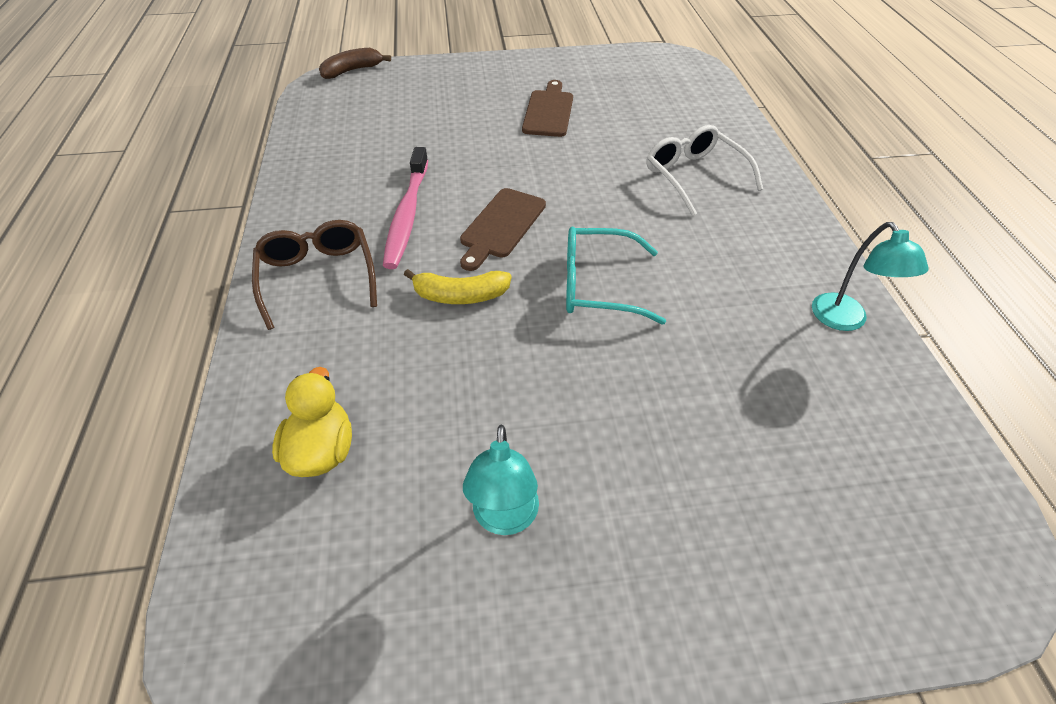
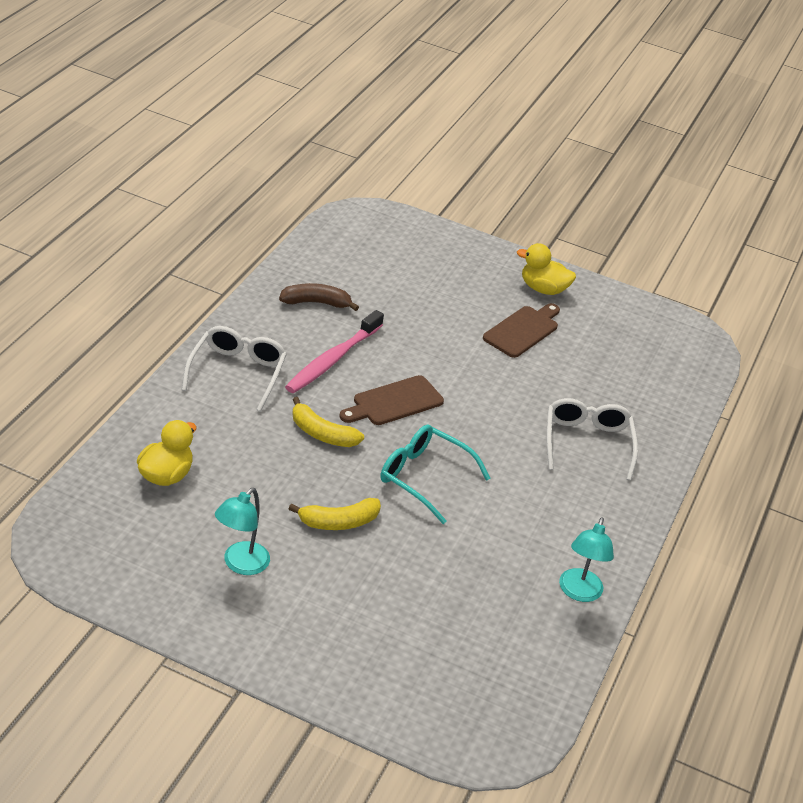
camera: 25 degrees right, 10 degrees down
brown glasses [252,220,377,330] -> white glasses [182,326,287,412]
brown banana [319,48,391,79] -> brown banana moved to [279,283,359,311]
none -> yellow banana [289,498,381,530]
none -> yellow duck [517,243,576,295]

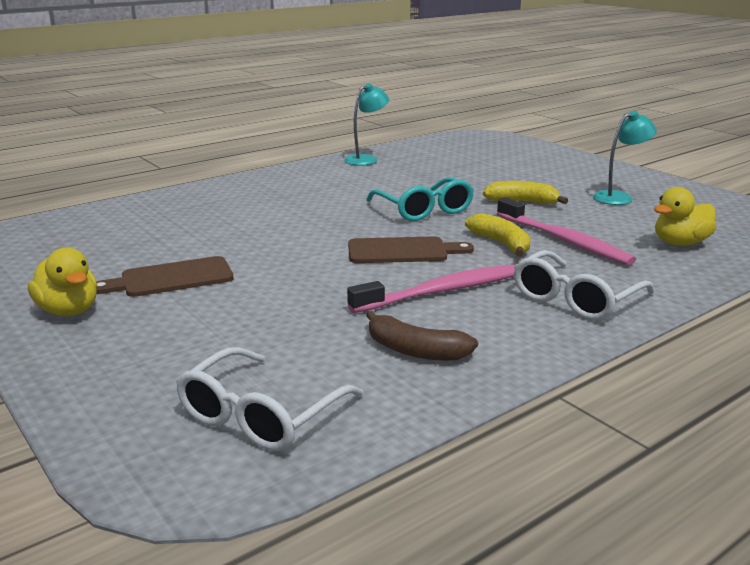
camera: 145 degrees left, 15 degrees down
white glasses [547,398,638,481] -> white glasses moved to [176,347,364,451]
none -> pink toothbrush [497,197,636,265]

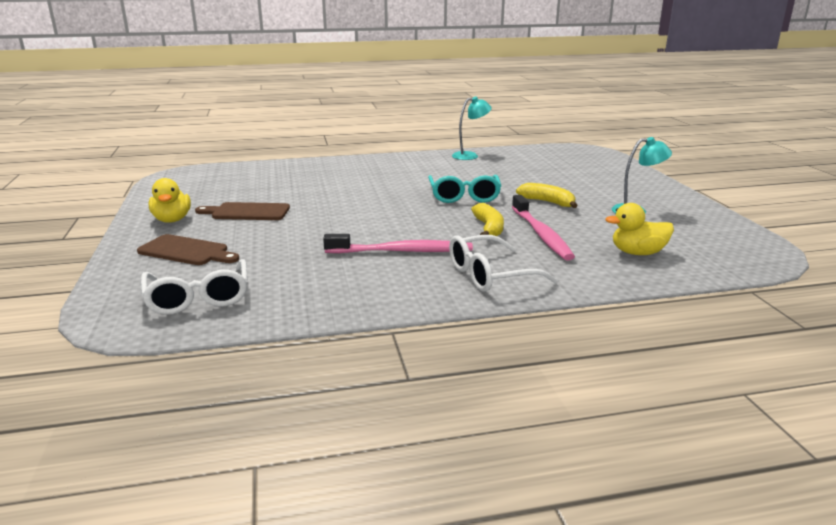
camera: 25 degrees right, 0 degrees up
white glasses [176,347,364,451] -> white glasses turned 75 degrees counterclockwise [141,259,248,315]
brown cutting board [348,236,474,263] -> brown cutting board moved to [137,234,239,265]
brown banana [366,311,478,361] -> none

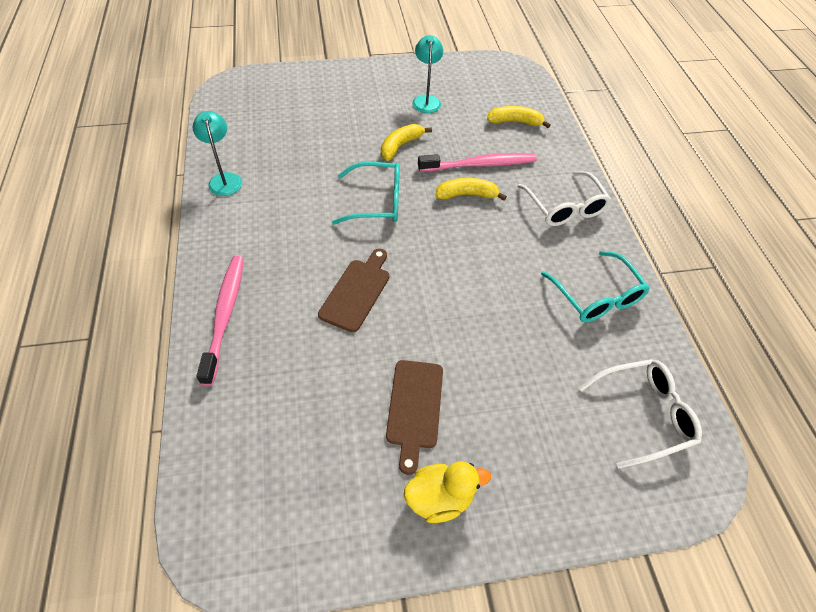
camera: 90 degrees left, 30 degrees up
brown cutting board [137,234,239,265] -> brown cutting board moved to [318,249,389,333]
pink toothbrush [323,234,473,253] -> pink toothbrush moved to [196,256,244,386]
yellow duck [605,203,674,255] -> yellow banana [487,106,551,128]
none -> turquoise glasses [541,251,650,322]

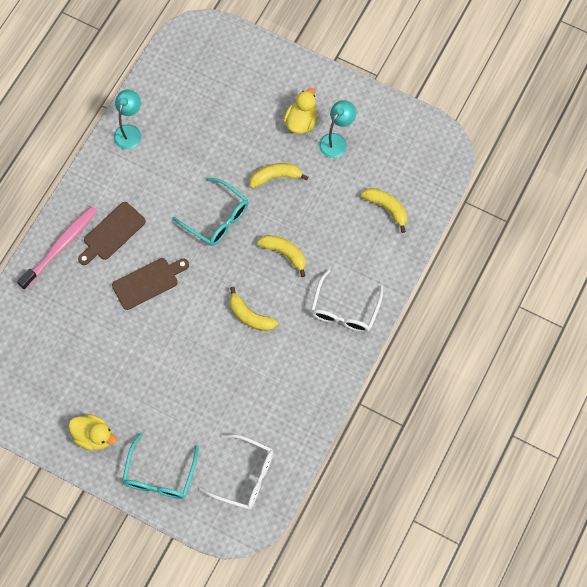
camera: 40 degrees right, 15 degrees up
brown cutting board [386,360,443,475] -> brown cutting board moved to [78,202,146,265]
pink toothbrush [418,153,537,172] -> none
turquoise glasses [541,251,650,322] -> turquoise glasses moved to [122,433,199,499]
none -> yellow banana [229,287,278,331]
none -> yellow duck [284,88,317,134]

